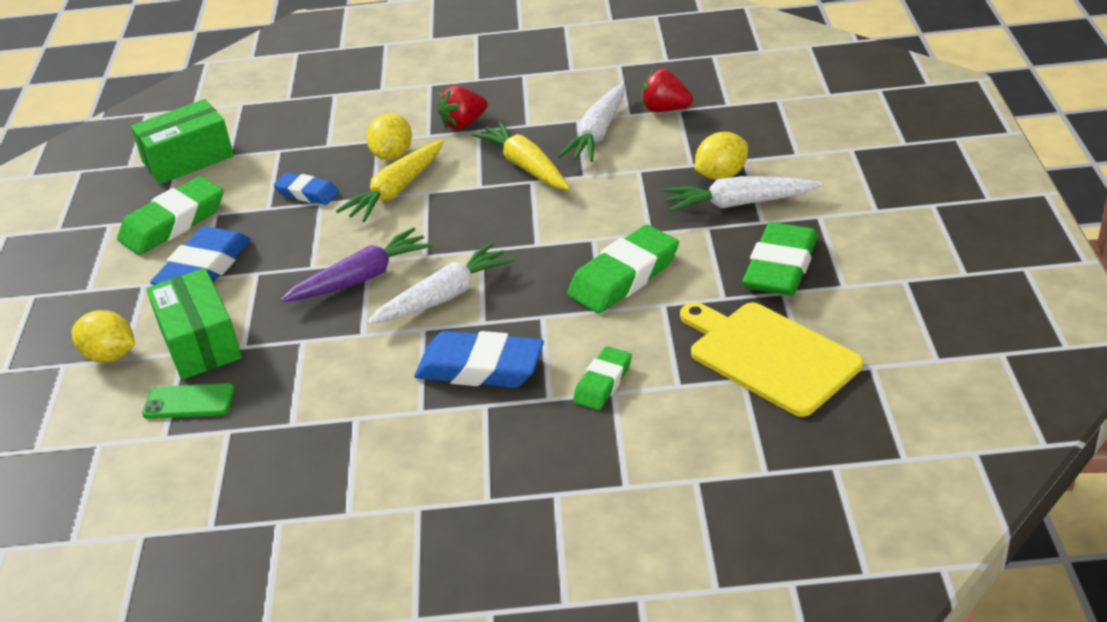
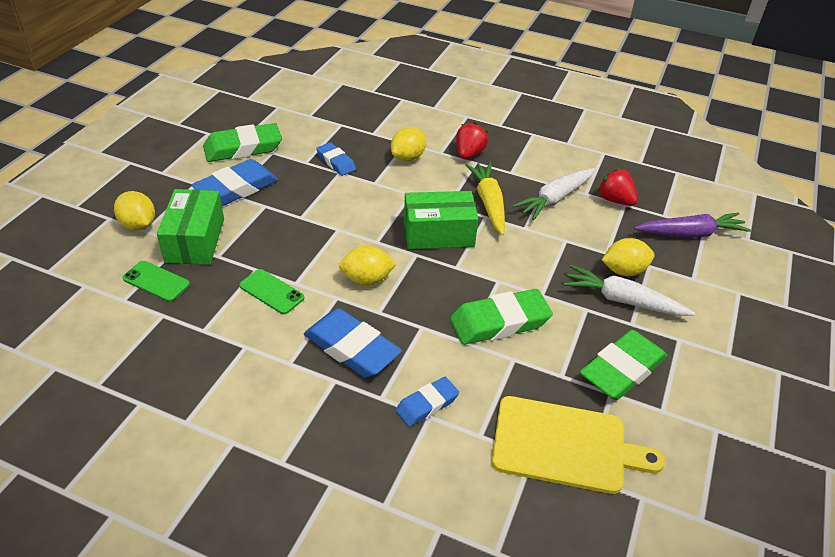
camera: 20 degrees right, 5 degrees up
green box [131,99,234,184] -> green box moved to [404,191,478,249]
purple carrot [281,227,433,302] -> purple carrot moved to [634,213,751,238]
yellow carrot [336,140,444,222] -> none
white carrot [367,242,515,325] -> yellow lemon [339,246,397,285]
red strawberry [437,85,488,130] -> red strawberry turned 120 degrees clockwise [456,122,488,159]
green eraser [573,346,632,410] -> blue eraser [396,377,459,427]
yellow cutting board [680,302,863,417] -> yellow cutting board turned 120 degrees clockwise [492,396,665,494]
none -> green phone [239,269,304,314]

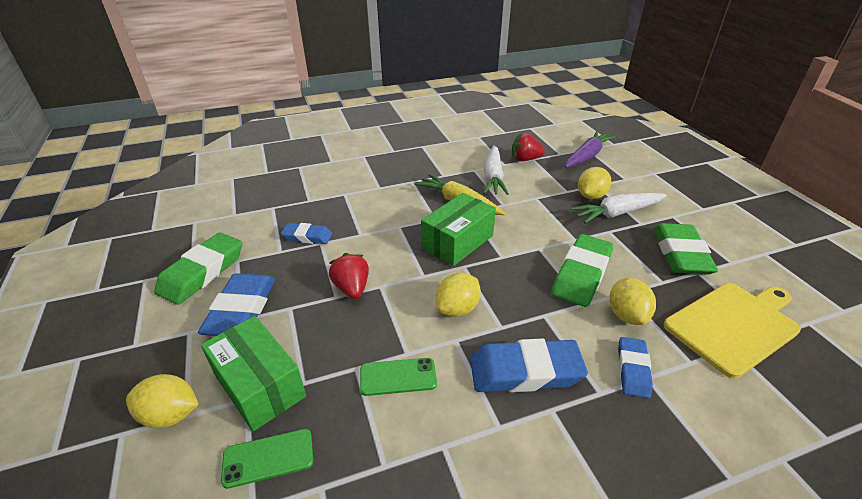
camera: 40 degrees left, 5 degrees down
yellow lemon [391,127,426,161] -> yellow lemon moved to [610,278,656,325]
red strawberry [456,122,488,159] -> red strawberry moved to [329,253,369,299]

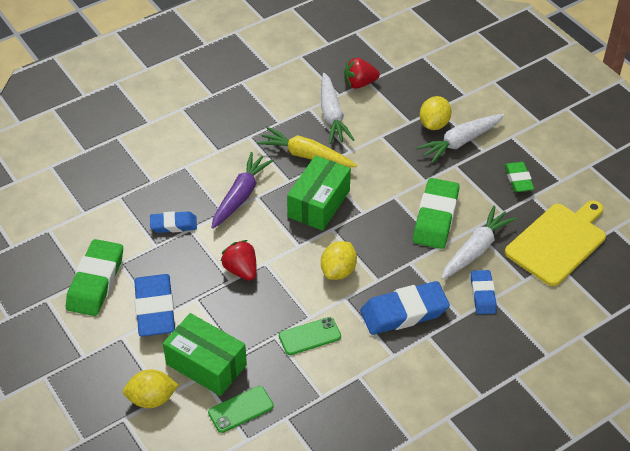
camera: 15 degrees left, 10 degrees up
purple carrot [565,131,616,168] -> purple carrot moved to [211,152,274,229]
yellow lemon [610,278,656,325] -> white carrot [441,206,516,280]
green eraser [654,223,718,275] -> green eraser [504,162,534,192], size x0.59

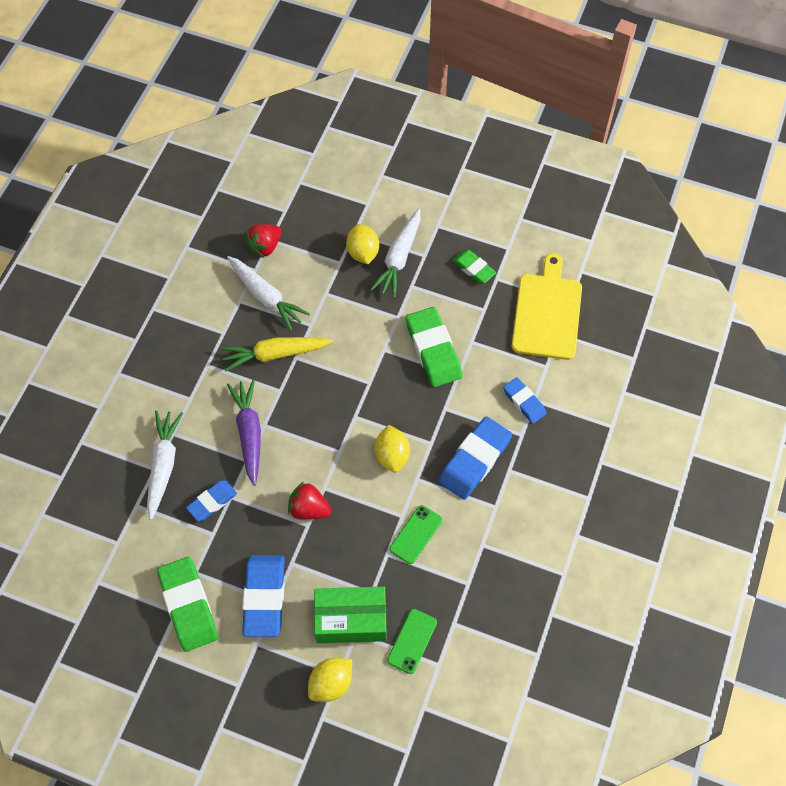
camera: 35 degrees left, 15 degrees up
blue eraser [134,274,175,337] -> blue eraser turned 45 degrees clockwise [242,555,285,637]
green box [287,155,351,231] -> none
white carrot [441,206,516,280] -> white carrot moved to [147,411,183,520]

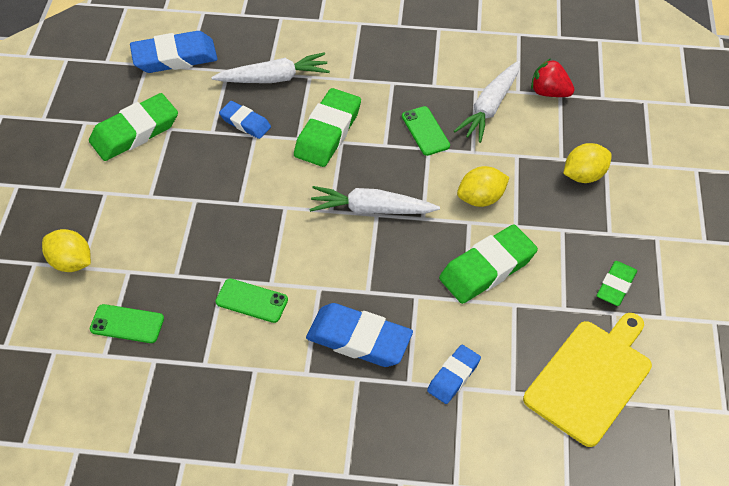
camera: 75 degrees right, 10 degrees down
yellow carrot [221,337,333,372] -> green phone [402,106,450,156]
purple carrot [227,379,261,486] -> green eraser [294,88,361,167]
blue eraser [242,555,285,637] -> blue eraser moved to [130,31,217,73]
red strawberry [288,482,331,520] -> none
green box [314,587,387,643] -> none
white carrot [370,209,420,298] -> white carrot moved to [309,186,440,214]
yellow lemon [374,425,410,473] -> yellow lemon moved to [457,166,510,207]
yellow cutting board [512,253,582,360] -> yellow cutting board turned 45 degrees counterclockwise [523,313,652,447]

